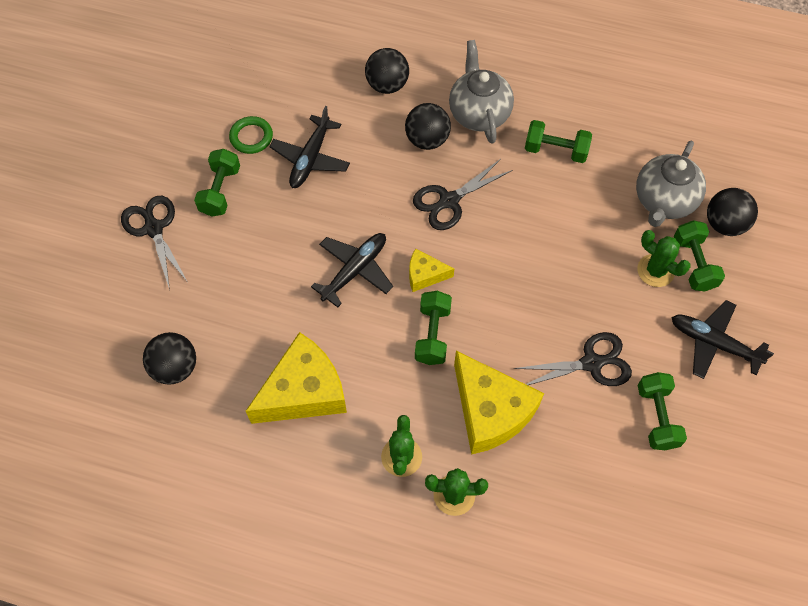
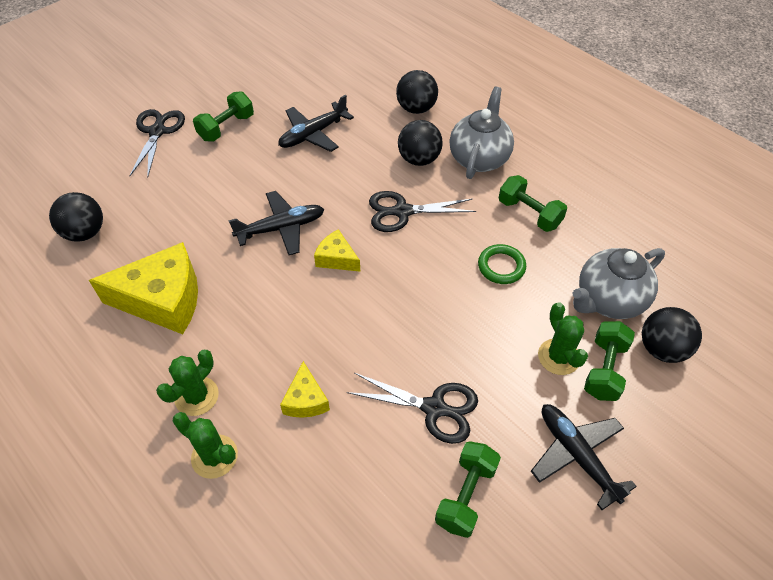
camera: 30 degrees right, 10 degrees down
green ring [229,116,273,154] -> green ring moved to [478,244,526,284]
green dumbbell [415,291,452,365] -> none
yellow cheese [454,351,544,455] -> yellow cheese [280,361,330,418], size x0.50

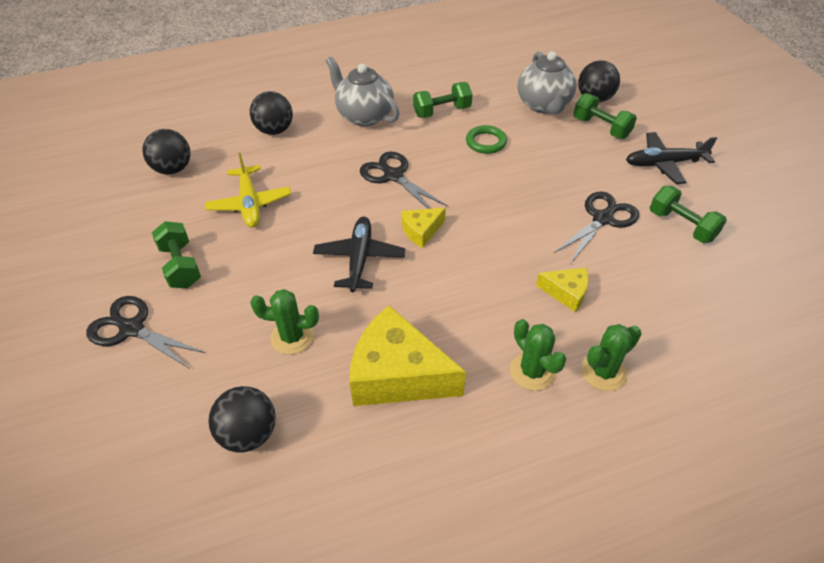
camera: 65 degrees left, 5 degrees down
yellow cheese [89,242,198,334] -> yellow cheese turned 90 degrees counterclockwise [349,305,466,406]
black plane [278,95,354,152] -> yellow plane [205,152,291,228]
black scissors [369,191,476,232] -> black scissors turned 120 degrees clockwise [360,152,448,209]
black ball [398,120,443,166] -> black ball moved to [142,129,190,175]
green cactus [538,302,588,375] -> green cactus moved to [250,289,319,355]

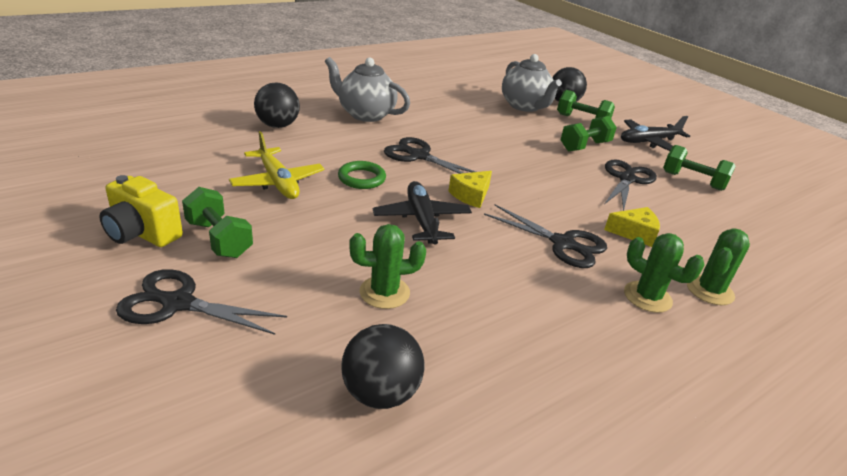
camera: 20 degrees left, 15 degrees down
black ball [142,129,190,175] -> none
yellow cheese [349,305,466,406] -> none
green dumbbell [413,82,472,118] -> green dumbbell moved to [561,116,617,151]
green ring [466,125,507,154] -> green ring moved to [338,161,386,189]
none -> yellow camera [100,175,183,247]
none -> black scissors [484,204,607,268]

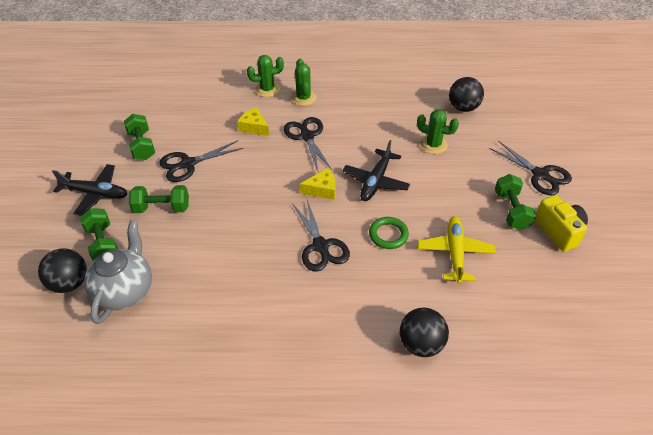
camera: 140 degrees left, 15 degrees up
grey teapot [325,57,410,122] -> none

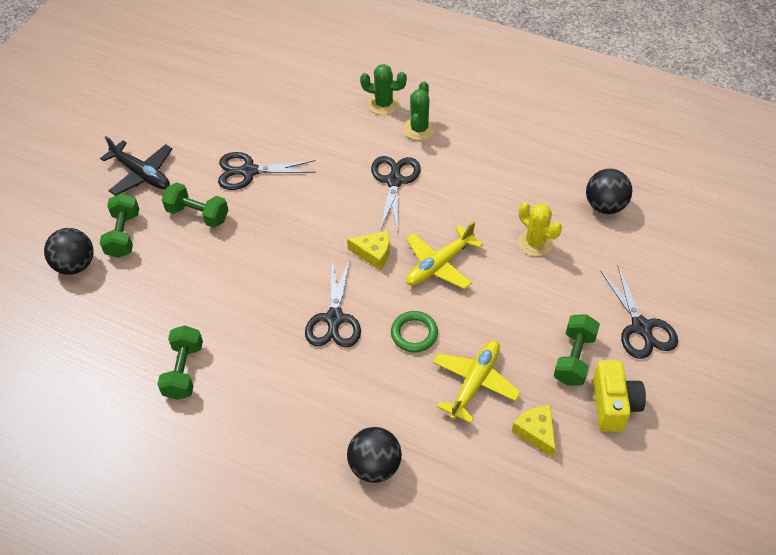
camera: 25 degrees right, 5 degrees up
grey teapot [84,220,152,324] -> none
green dumbbell [124,114,155,160] -> green dumbbell moved to [157,325,203,400]
yellow cheese [237,107,269,136] -> yellow cheese moved to [512,405,556,458]
black plane [343,140,410,201] -> yellow plane [406,221,483,289]
green cactus [417,109,459,154] -> yellow cactus [518,202,562,256]

